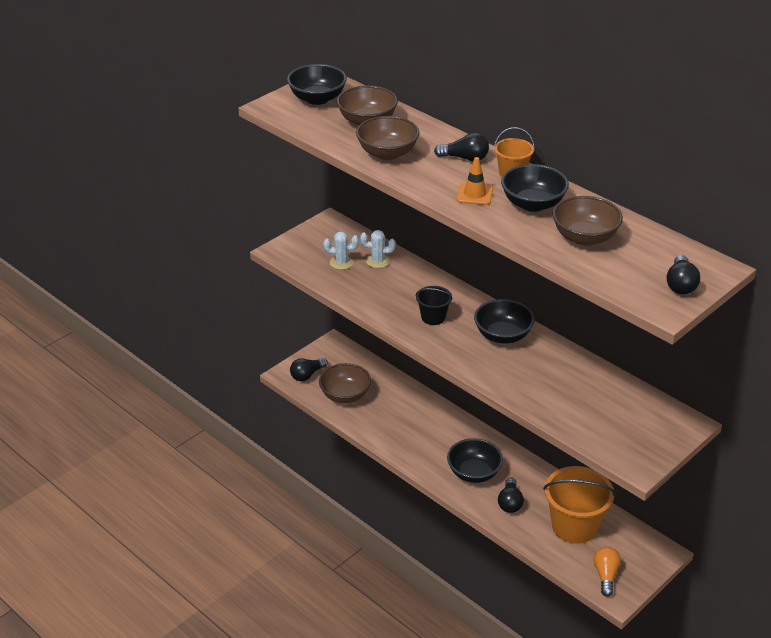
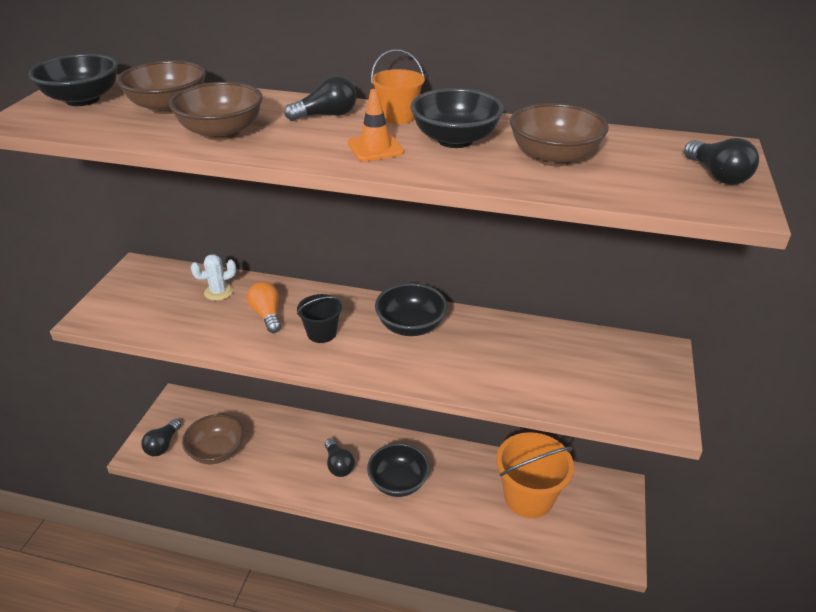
camera: 30 degrees left, 0 degrees up
white cactus [324,231,359,270] -> none
black light bulb [498,477,524,513] -> black light bulb moved to [325,438,355,477]
orange light bulb [593,547,621,597] -> orange light bulb moved to [247,282,281,333]

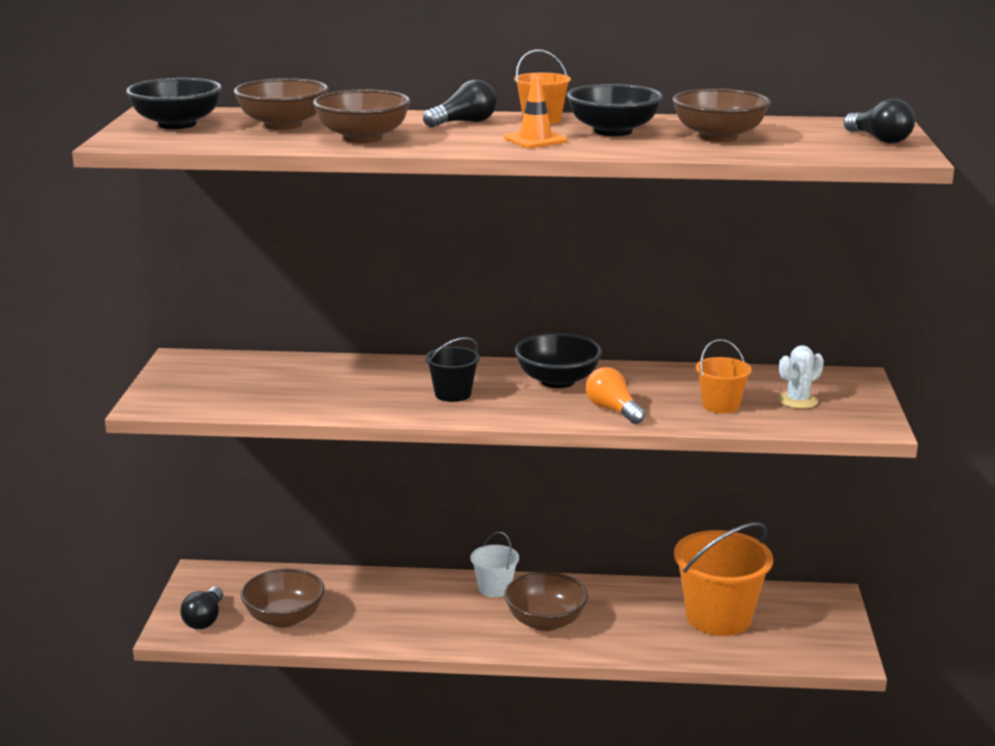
camera: 10 degrees left, 15 degrees down
white cactus [191,254,236,301] -> white cactus moved to [778,345,824,409]
orange light bulb [247,282,281,333] -> orange light bulb moved to [586,367,645,424]
black light bulb [325,438,355,477] -> none
black bowl [367,443,430,497] -> brown bowl [504,572,588,631]
none -> white bucket [470,532,519,597]
none -> orange bucket [696,339,752,414]

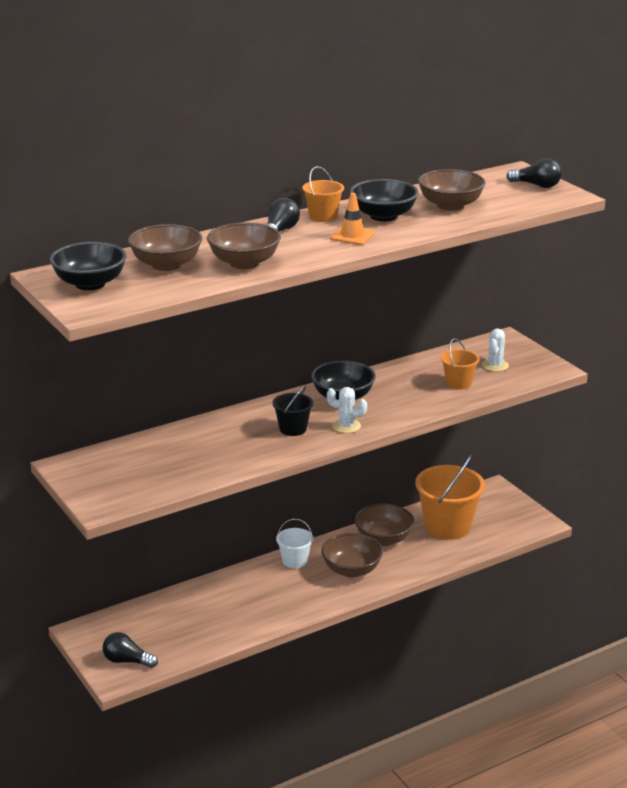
camera: 35 degrees left, 5 degrees up
black light bulb [180,587,223,629] -> black light bulb turned 135 degrees clockwise [103,632,158,668]
brown bowl [241,569,325,627] -> brown bowl moved to [355,504,414,546]
orange light bulb [586,367,645,424] -> none
none -> white cactus [327,387,367,433]

